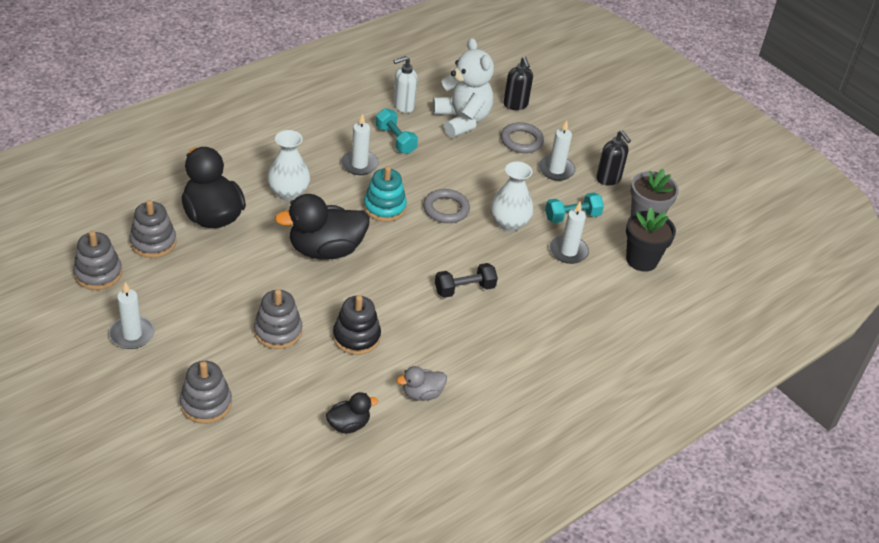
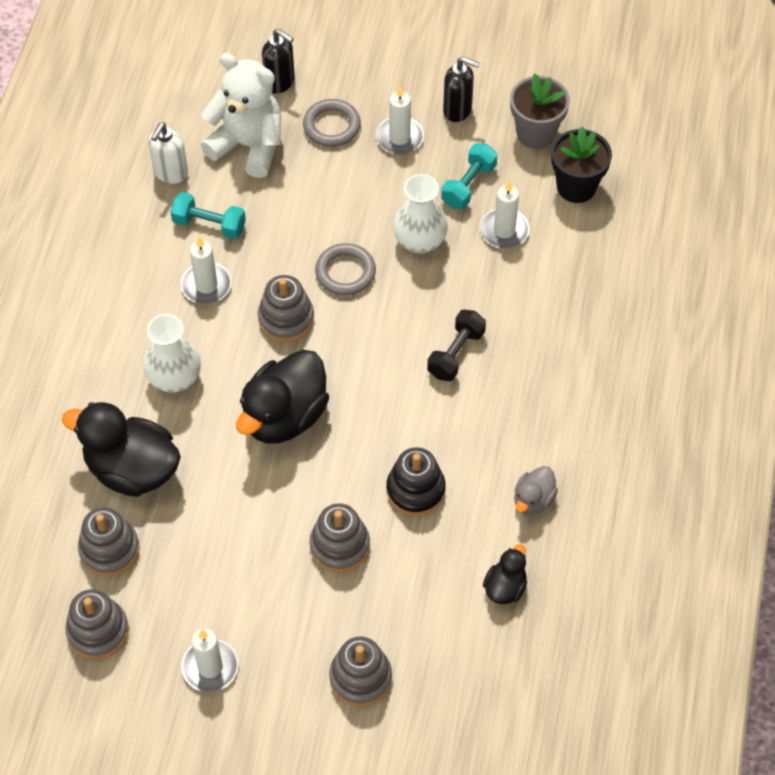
camera: 35 degrees left, 15 degrees up
turquoise stacking toy [364,166,407,222] -> grey stacking toy [258,275,314,342]

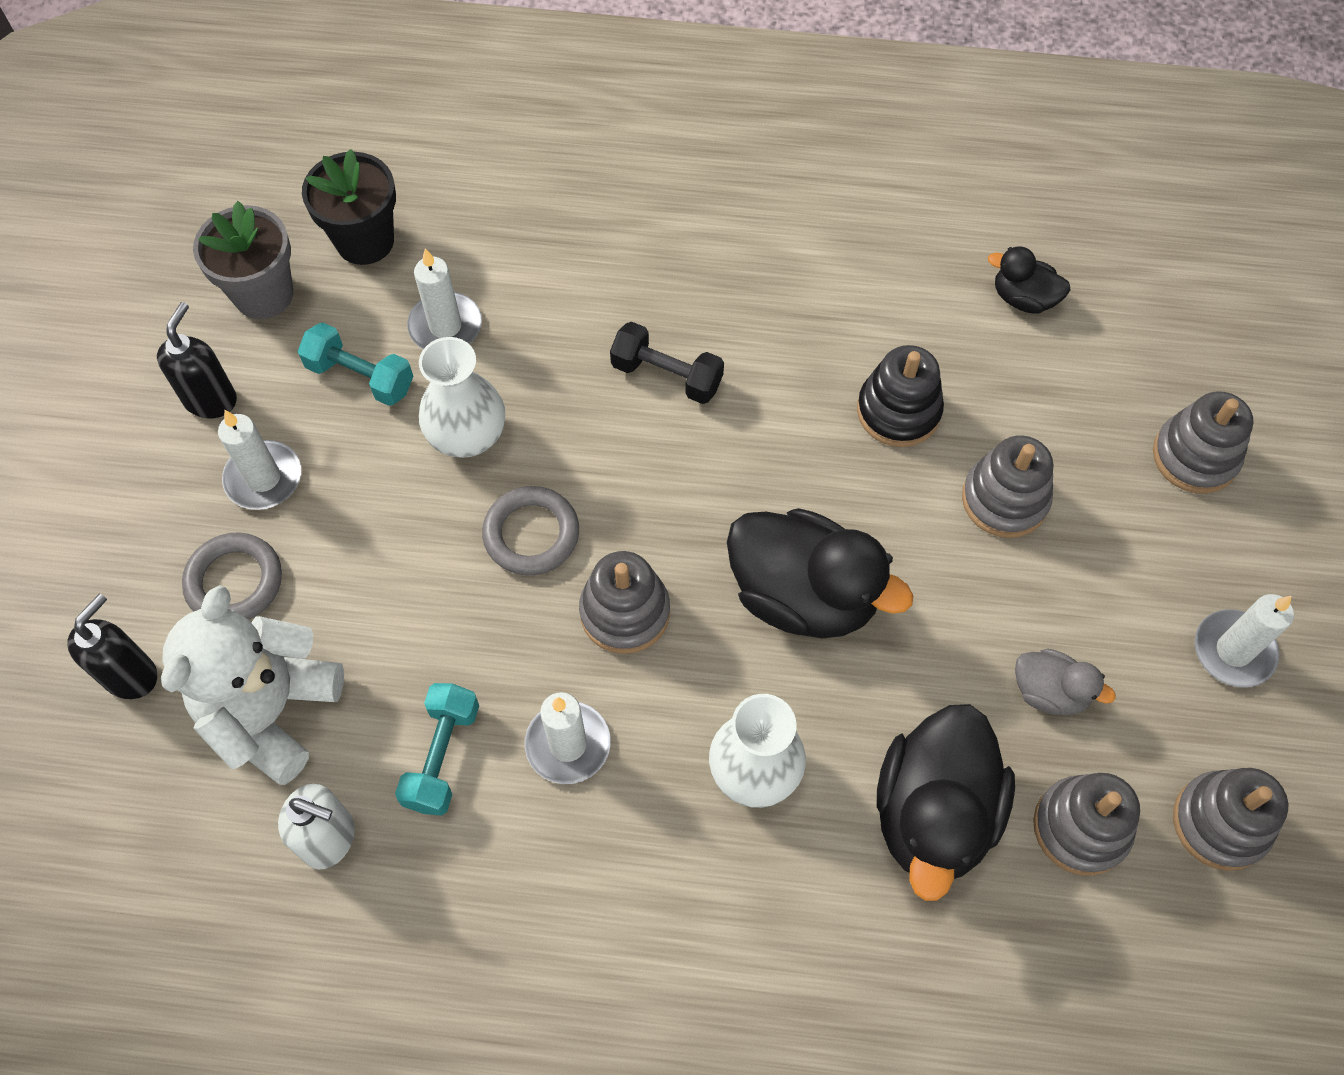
camera: 95 degrees left, 5 degrees up
grey duck [514,466,558,515] -> grey duck moved to [1015,649,1116,716]

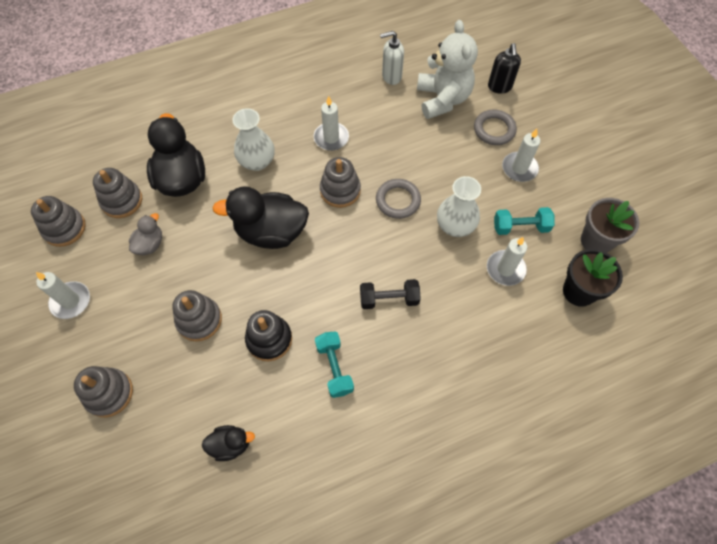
camera: 150 degrees right, 0 degrees up
black soap dispenser [157,302,237,418] -> none
turquoise dumbbell [395,683,479,816] -> turquoise dumbbell moved to [315,331,354,398]
grey duck [1015,649,1116,716] -> grey duck turned 120 degrees clockwise [129,213,162,255]

